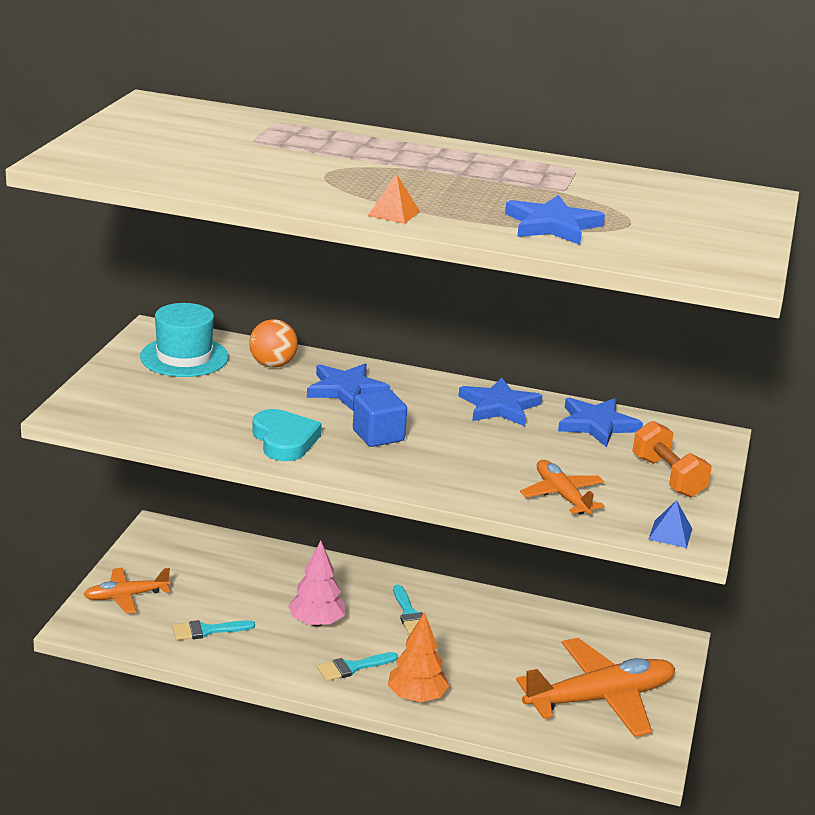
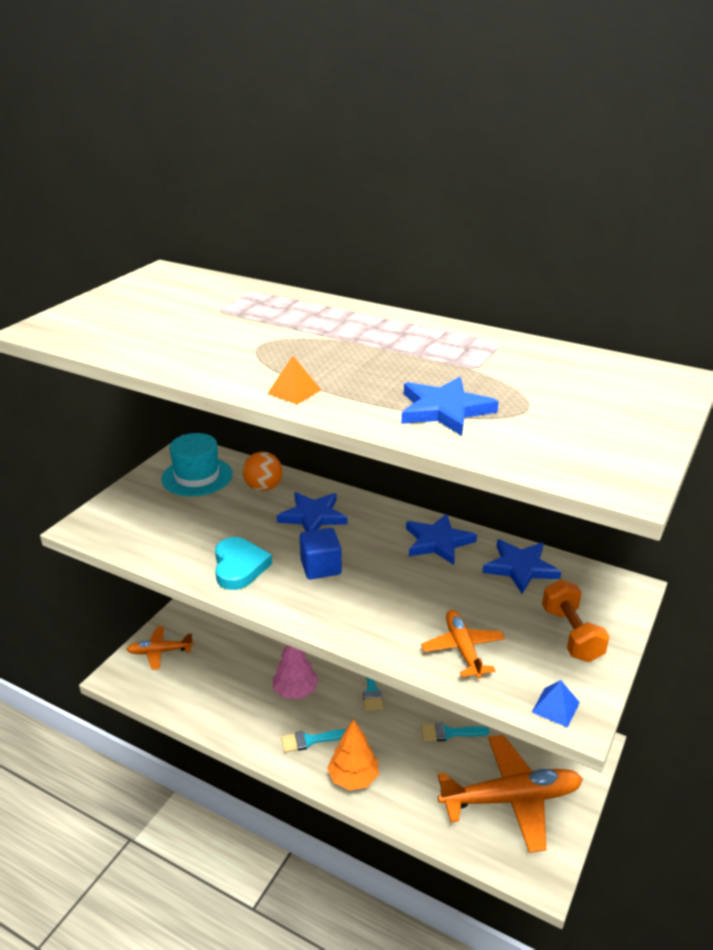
camera: 15 degrees right, 5 degrees up
turquoise brush [173,620,255,640] -> turquoise brush moved to [421,723,489,741]

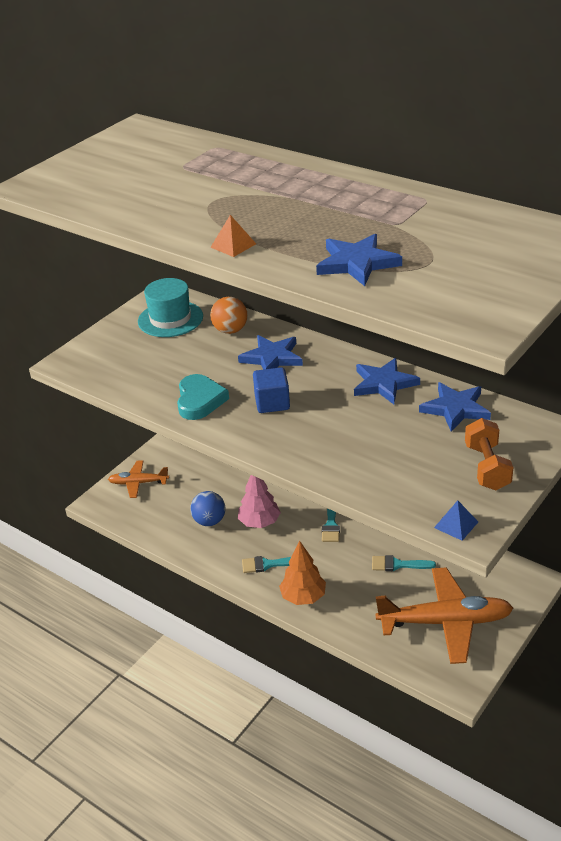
camera: 10 degrees right, 5 degrees up
orange plane [421,610,505,679] -> none
none -> blue ball [190,491,226,526]

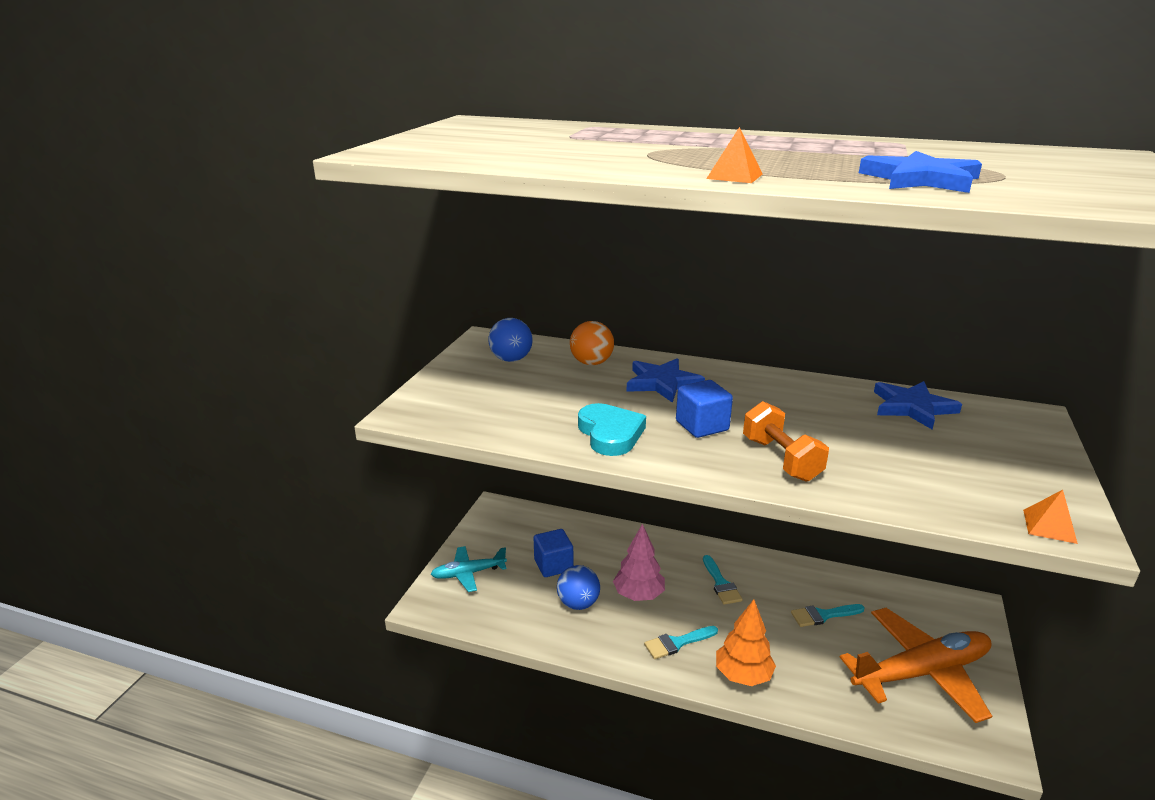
camera: 20 degrees left, 10 degrees down
orange plane [108,460,169,498] -> turquoise plane [431,546,507,592]
turquoise hat [138,278,203,337] -> blue ball [488,318,533,362]
blue star [354,358,420,404] -> none
blue pyramid [434,500,478,541] -> orange pyramid [1023,490,1078,544]
orange dumbbell [465,418,514,490] -> orange dumbbell moved to [743,401,829,482]
none -> blue cube [534,529,573,577]

